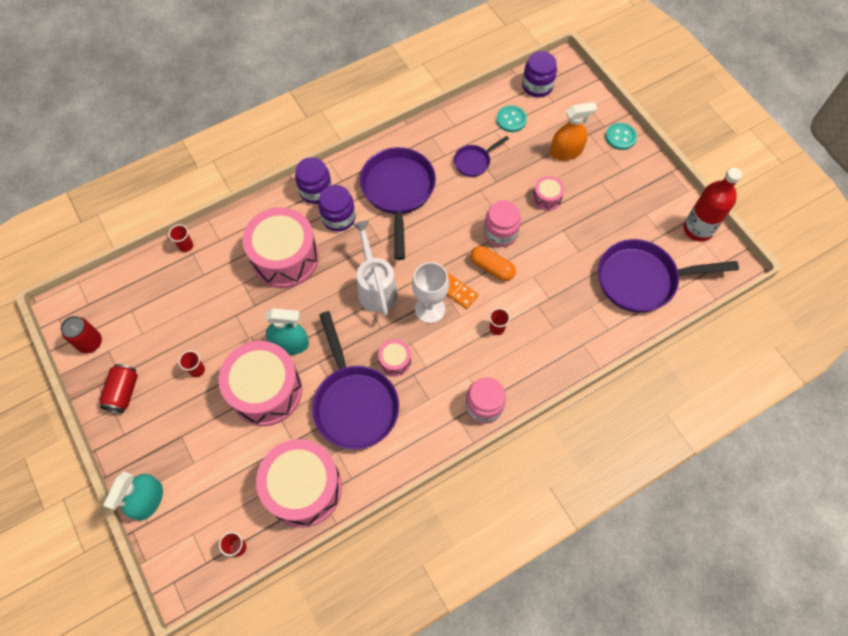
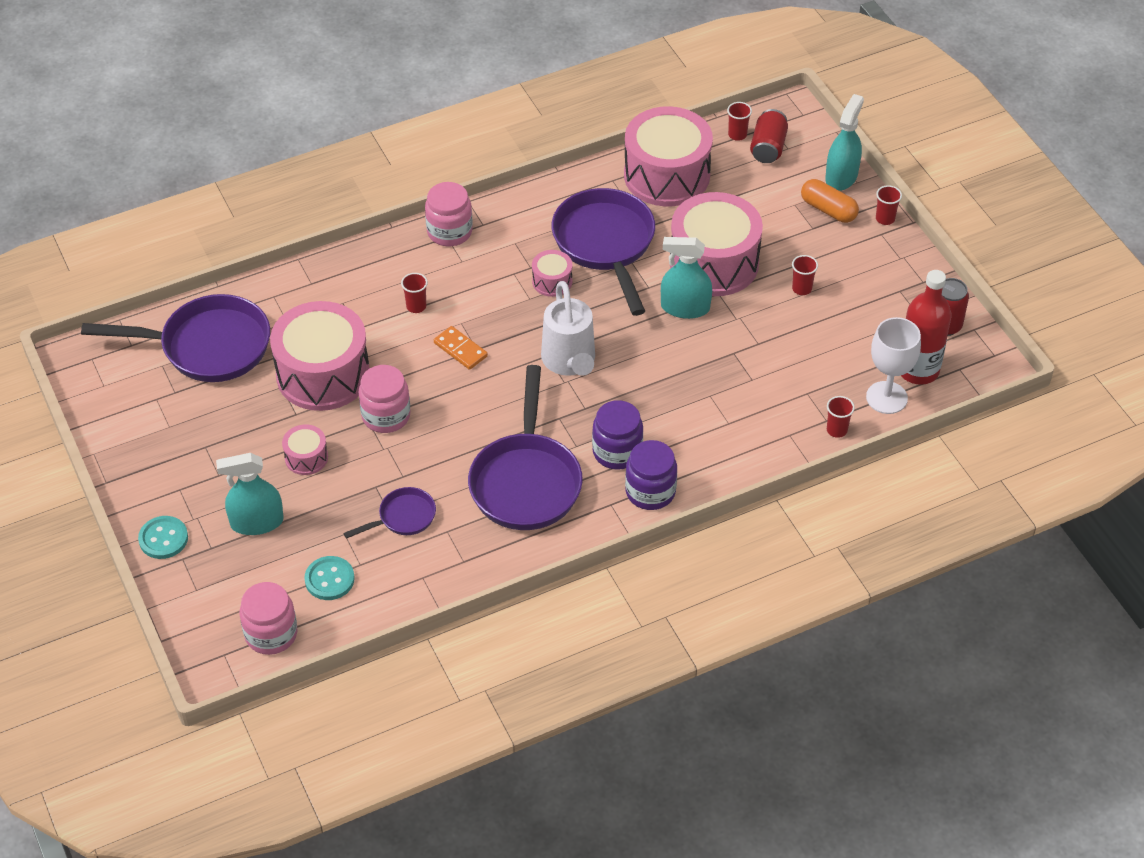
camera: 175 degrees left, 15 degrees down
red can [100,364,138,413] -> red can moved to [750,109,788,163]
pink drum [242,207,319,288] -> pink drum moved to [270,301,370,411]
white goblet [412,262,449,323] -> white goblet moved to [866,317,921,414]
orange capsule [470,246,516,281] -> orange capsule moved to [801,179,859,223]
purple jar [522,51,557,97] -> pink jar [240,582,297,655]
orange spray bottle [550,102,597,161] -> turquoise spray bottle [216,453,284,535]
red bottle [684,168,742,242] -> red bottle moved to [901,270,951,385]
none -> red cup [876,185,902,225]

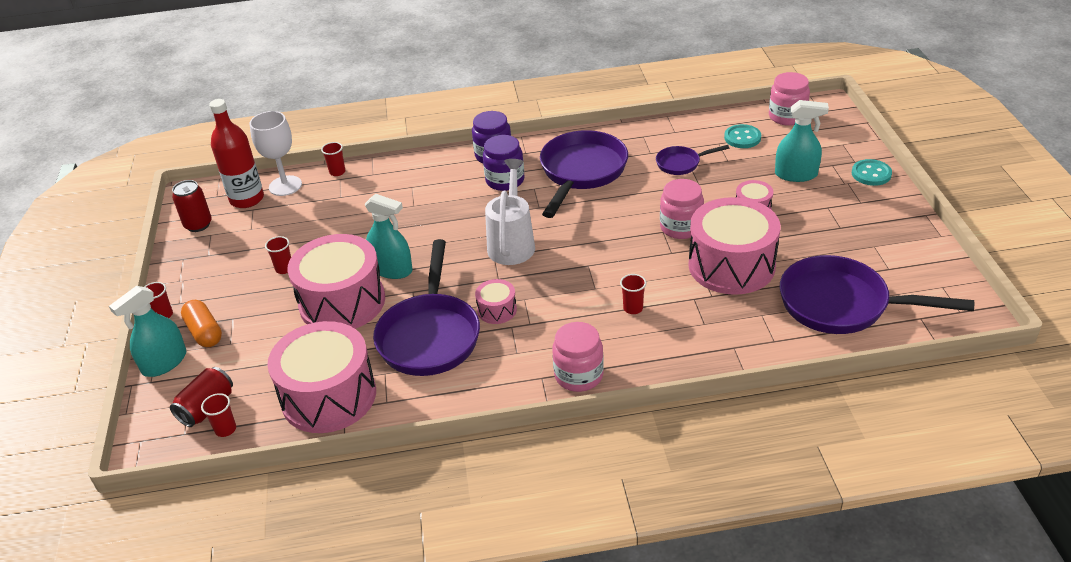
camera: 160 degrees left, 10 degrees down
orange domino [434,326,488,370] -> none

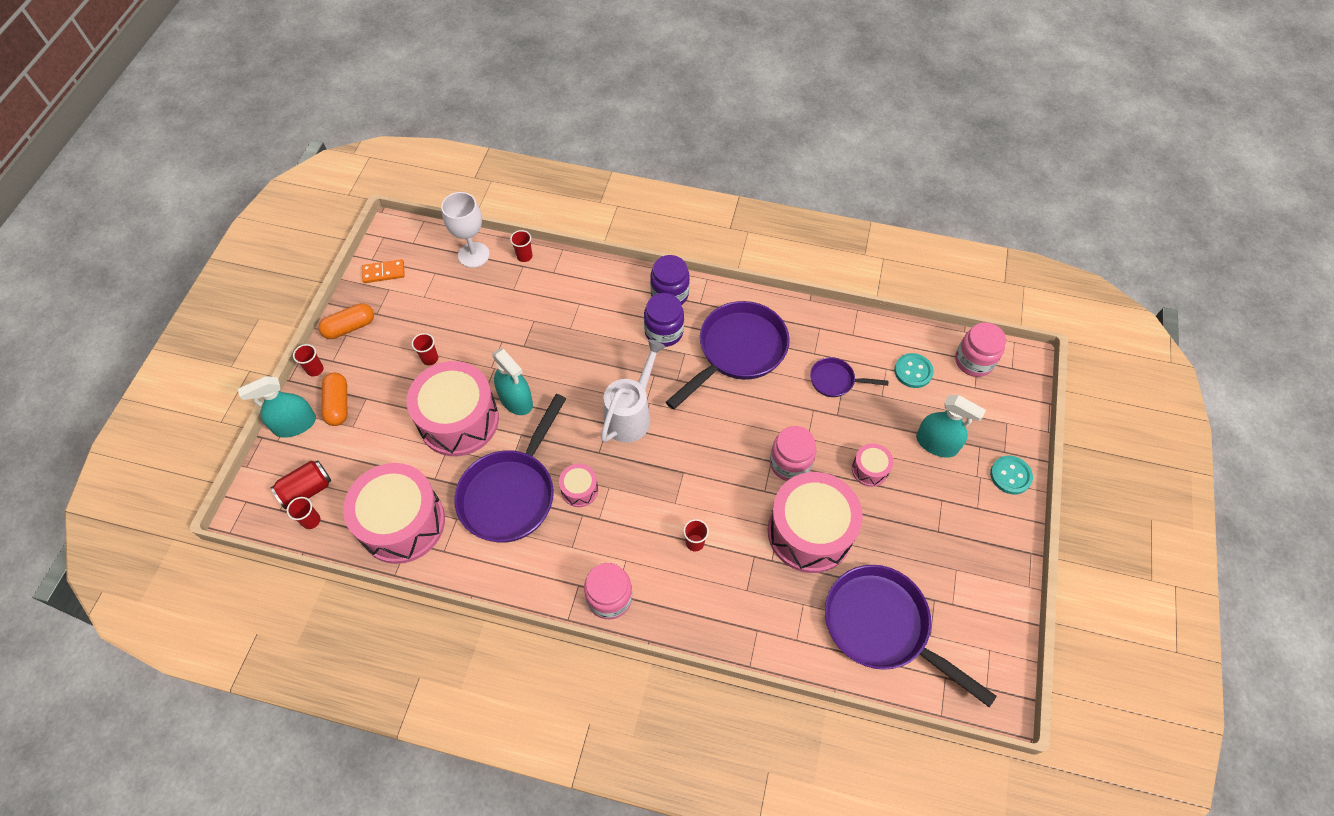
camera: 20 degrees right, 20 degrees up
red can [172,180,212,232] -> orange domino [362,259,405,283]
red bottle [209,99,264,208] -> none
none -> orange capsule [319,303,374,339]

